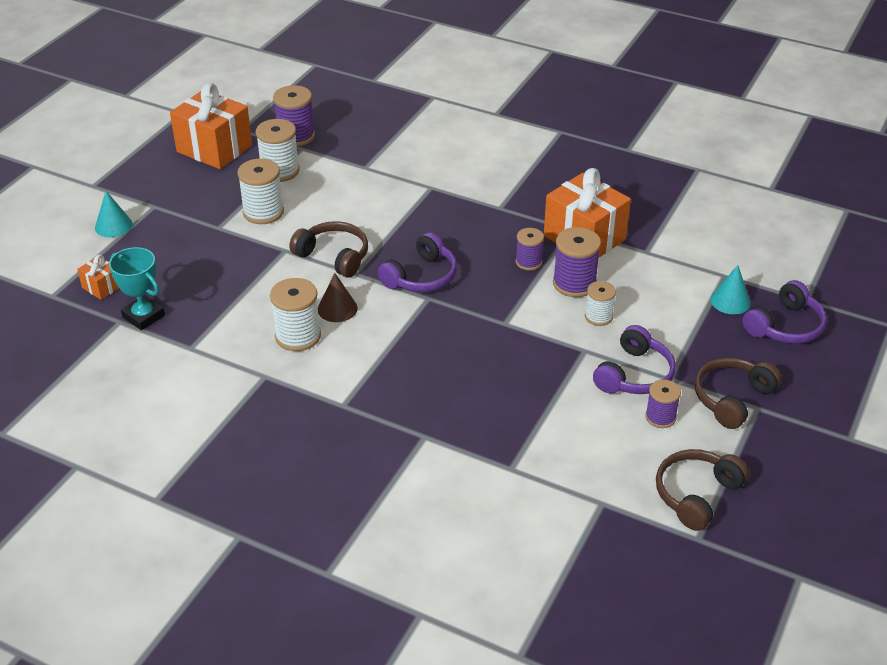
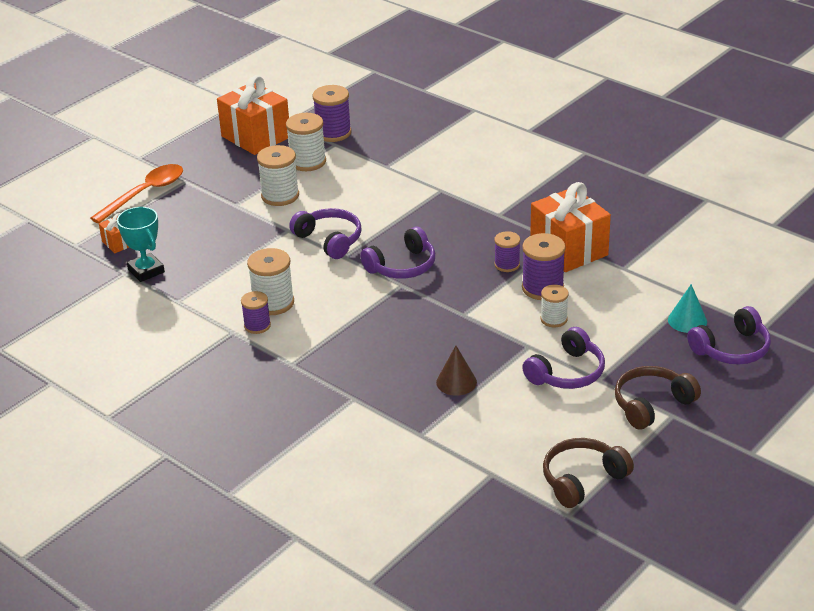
camera: 15 degrees right, 5 degrees down
turquoise cone [95,191,133,237] -> orange spoon [90,164,183,224]
brown headphones [289,221,368,278] -> purple headphones [289,208,362,259]
brown cone [318,273,358,322] -> brown cone moved to [436,346,477,396]
purple spool [645,380,681,428] -> purple spool moved to [241,291,271,334]

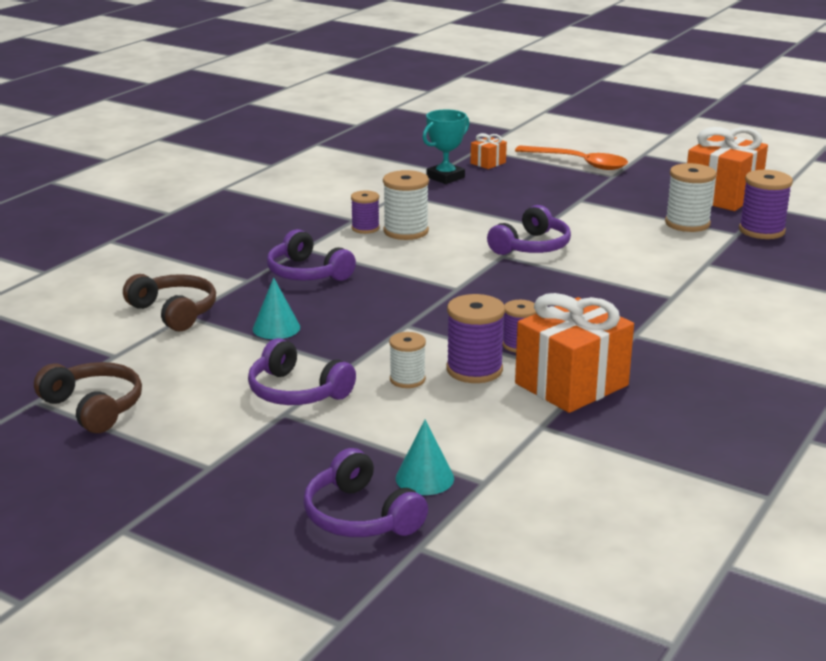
camera: 80 degrees right, 10 degrees down
white spool [257,145,299,206] -> none
purple headphones [360,226,435,279] -> purple headphones moved to [267,229,356,281]
brown cone [436,346,477,396] -> turquoise cone [253,277,300,339]
brown headphones [615,366,701,430] -> brown headphones moved to [123,274,216,331]

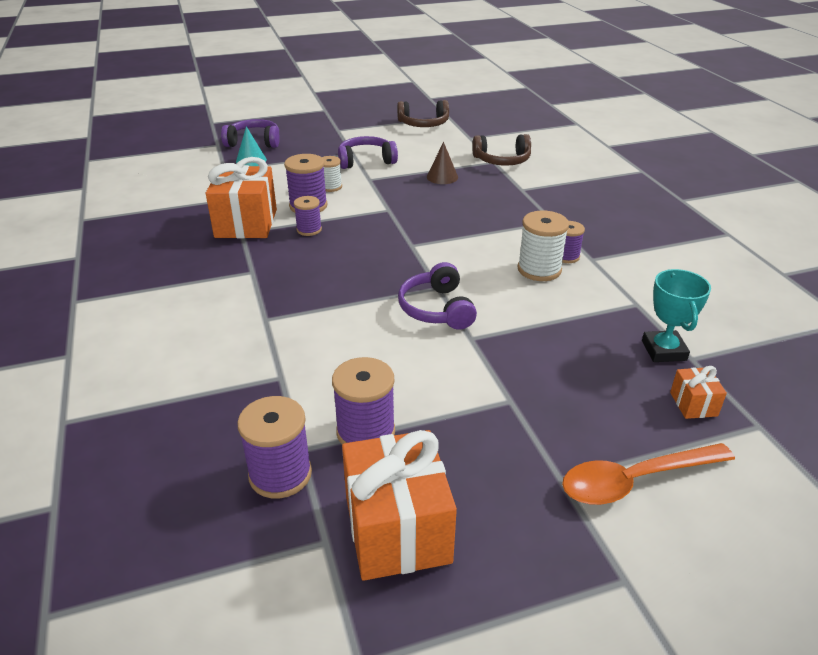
camera: 130 degrees right, 10 degrees up
turquoise cone [253,277,300,339] -> brown cone [427,142,458,184]
purple headphones [267,229,356,281] -> none
white spool [665,163,716,232] -> purple spool [332,357,395,444]

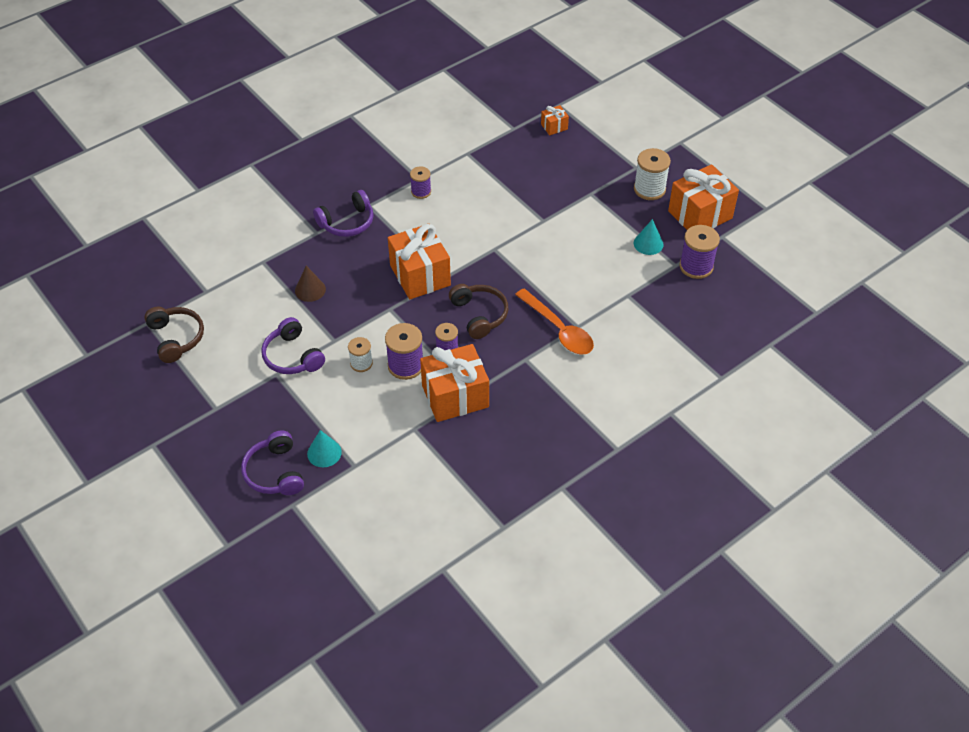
camera: 110 degrees left, 15 degrees up
purple spool [332,357,395,444] -> turquoise cone [634,219,664,255]
purple headphones [398,262,477,330] -> purple headphones moved to [313,190,374,237]
brown headphones [472,134,531,166] -> brown headphones moved to [449,284,508,339]
white spool [518,210,569,281] -> white spool moved to [634,148,671,200]
orange spoon [562,443,735,505] -> orange spoon moved to [515,289,594,355]
turquoise trophy [642,269,711,362] -> none
none -> orange gift [388,224,451,299]

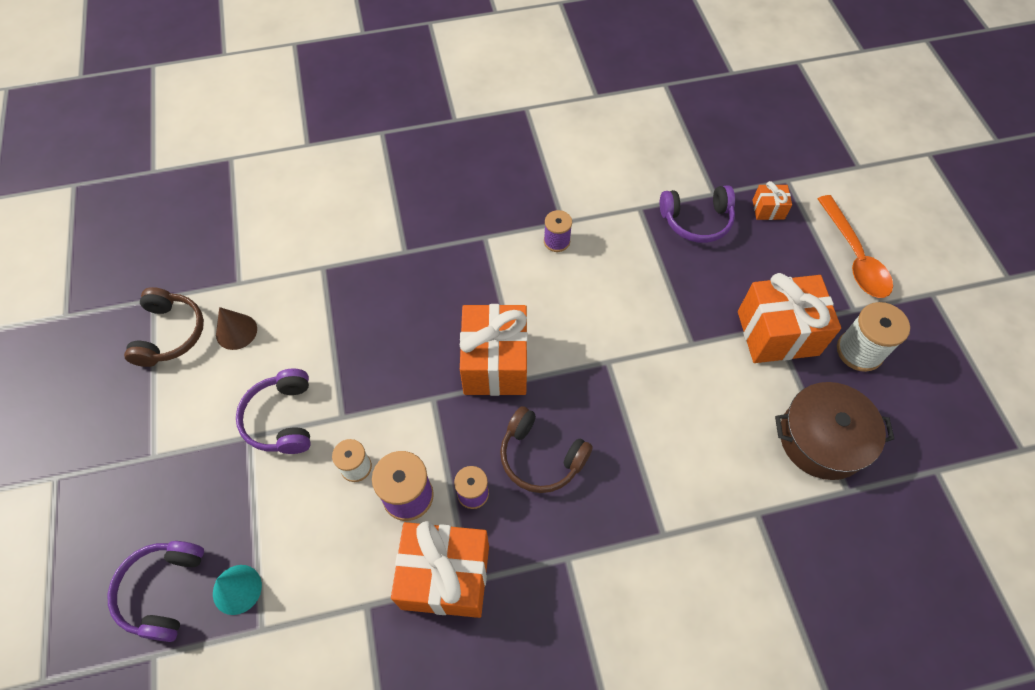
camera: 25 degrees right, 10 degrees up
brown cone [295,266,326,302] -> brown cone moved to [216,307,257,350]
purple headphones [313,190,374,237] -> purple headphones moved to [660,185,735,243]
brown headphones [449,284,508,339] -> brown headphones turned 120 degrees clockwise [500,406,593,493]
orange spoon [515,289,594,355] -> orange spoon moved to [818,195,893,298]
turquoise cone [634,219,664,255] -> brown pot [775,382,894,480]
orange gift [668,164,739,230] -> orange gift moved to [738,273,841,363]
purple spool [679,225,720,279] -> none

